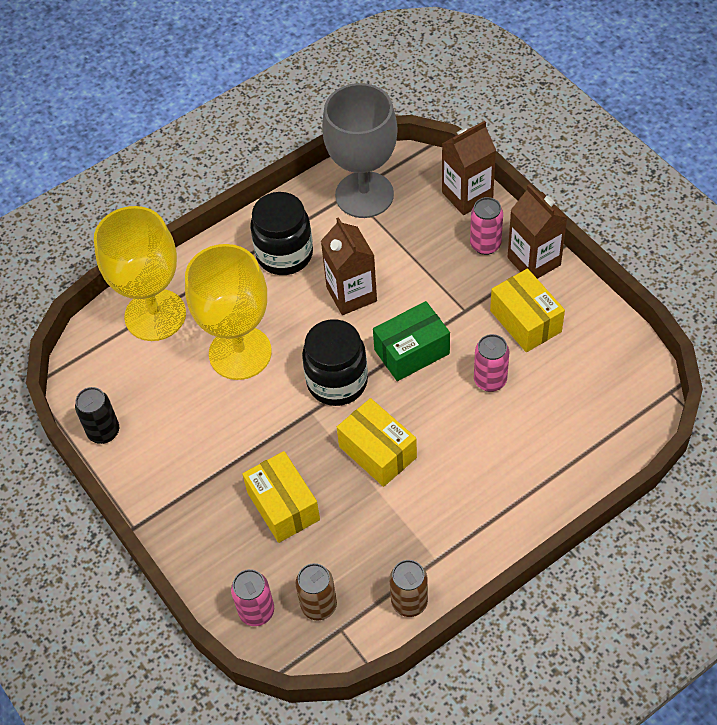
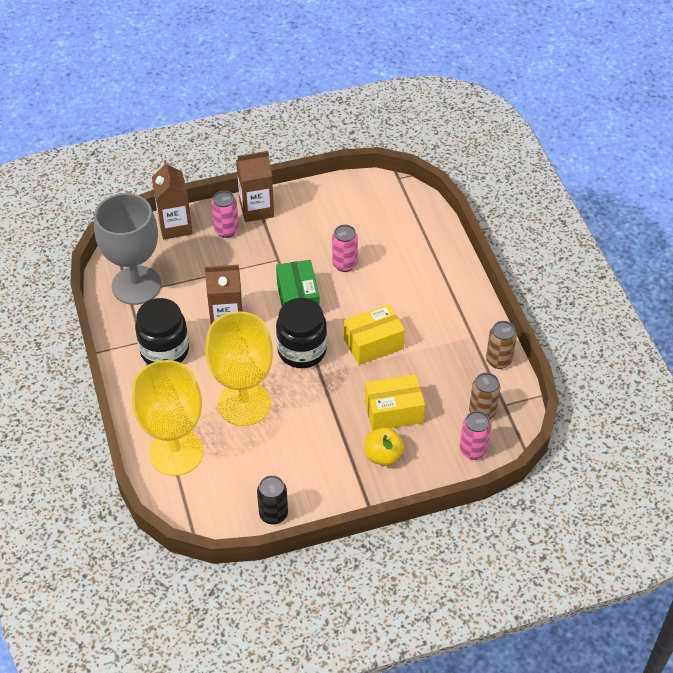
camera: 75 degrees left, 5 degrees down
yellow box [490,269,565,352] -> none
none -> yellow apple [365,427,404,466]

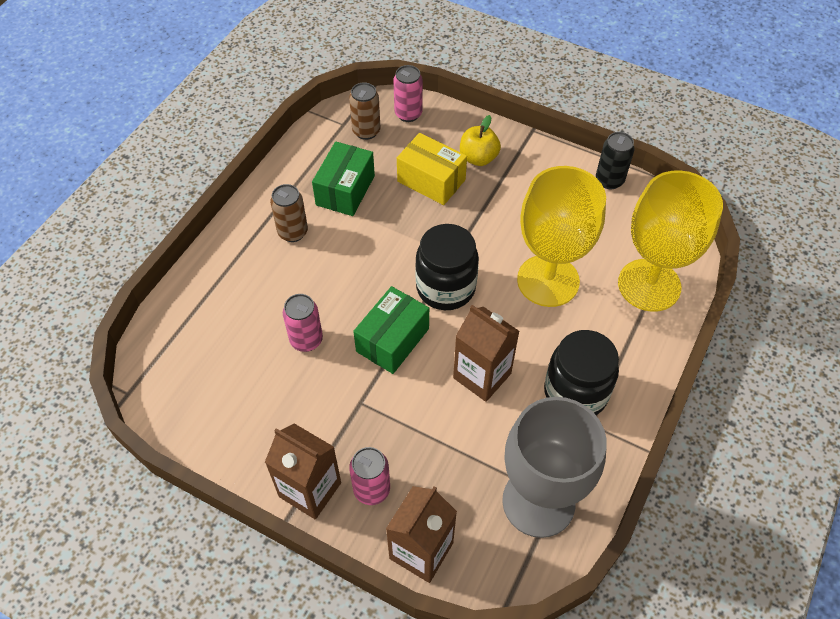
camera: 135 degrees left, 5 degrees up
yellow box [344,304,405,365] -> none
brown can [486,321,517,369] -> brown can moved to [270,184,308,242]
none -> green box [312,141,375,216]

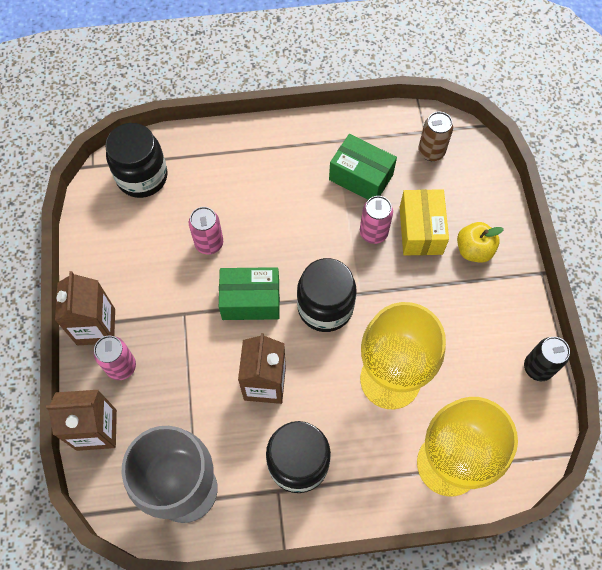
camera: 55 degrees right, 10 degrees up
brown can [270,184,308,242] -> none
green box [312,141,375,216] -> green box turned 45 degrees clockwise [329,134,397,200]
pink can [393,65,423,122] -> pink can moved to [360,196,393,244]
none -> black jar [105,123,168,198]

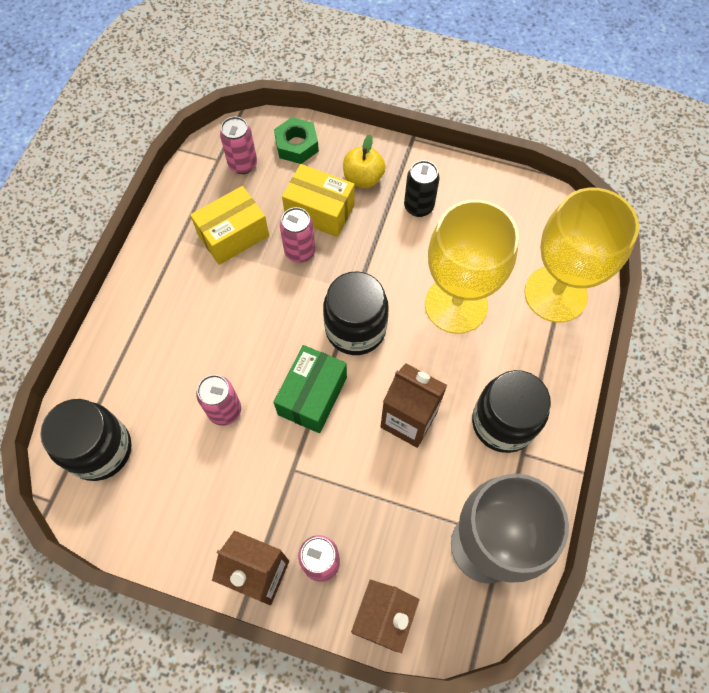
camera: 65 degrees left, 0 degrees up
green box [329,134,397,200] -> yellow box [190,186,269,265]
brown can [418,112,453,161] -> pink can [220,116,257,174]
black can [524,337,570,381] -> black can moved to [404,160,440,217]
none -> green nut [274,117,319,164]

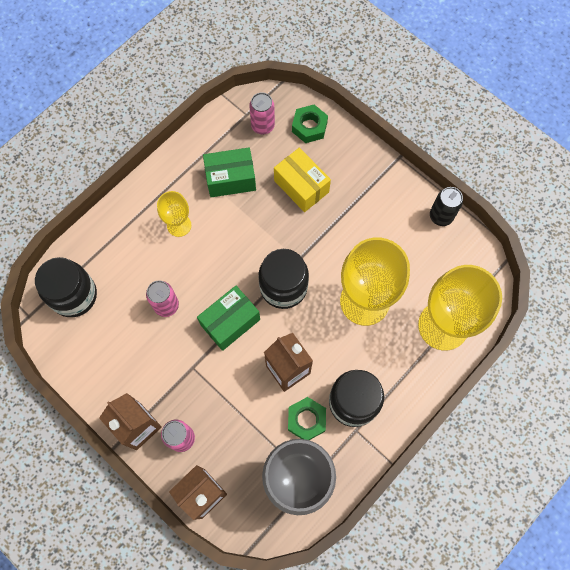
camera: 25 degrees right, 5 degrees up
yellow box [190,186,269,265] -> green box [203,147,256,197]
pink can [280,207,316,263] -> none
yellow apple [343,135,386,188] -> none
black can [404,160,440,217] -> black can moved to [430,187,463,226]
none -> yellow goblet [157,191,191,237]
none -> green nut [288,397,326,440]

